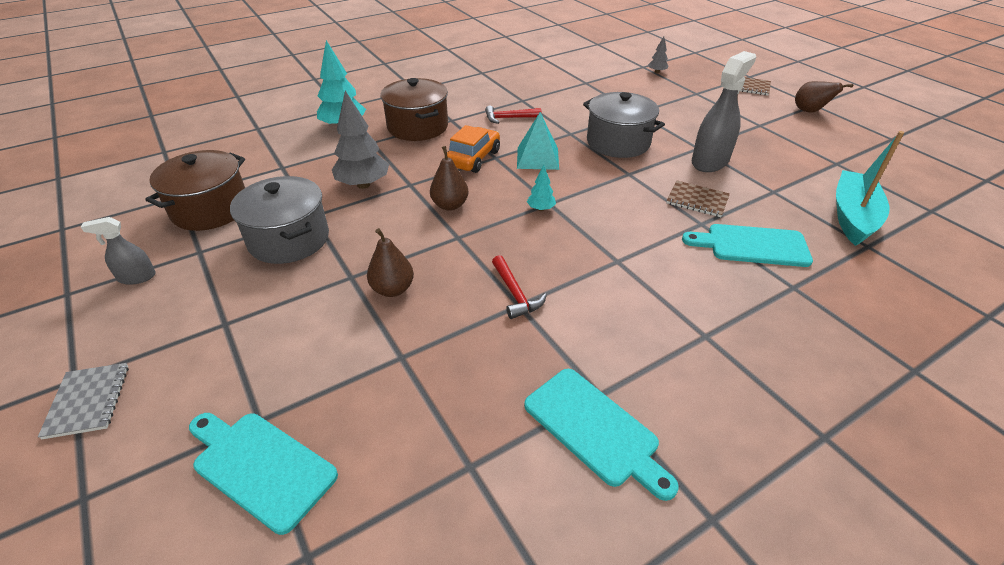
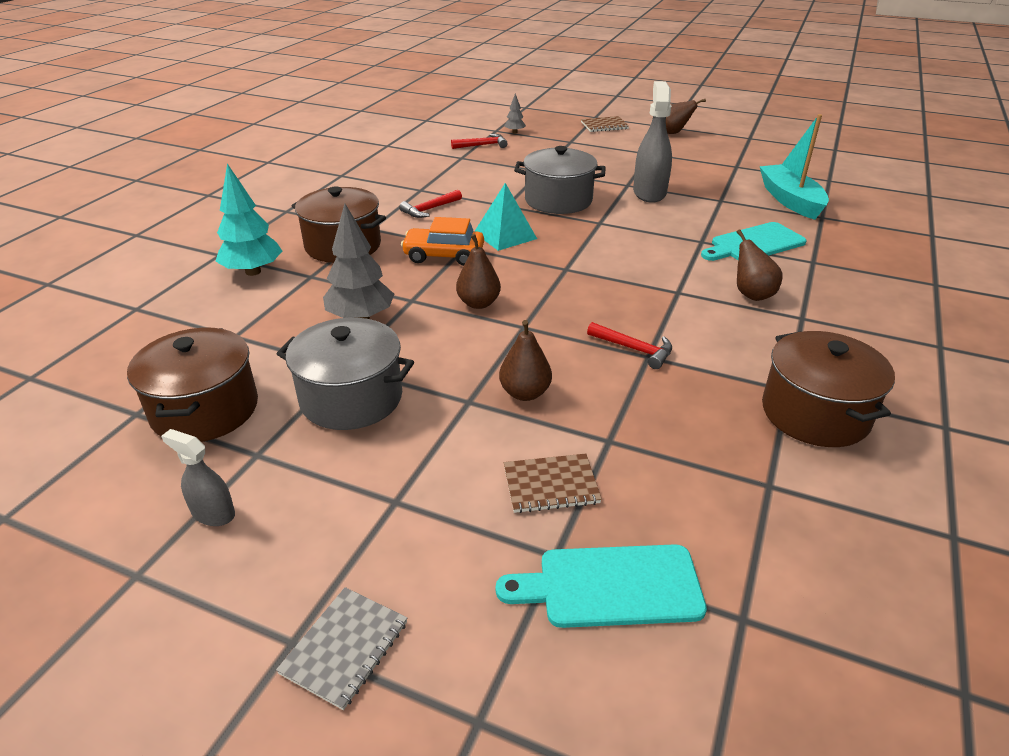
camera: 35 degrees left, 5 degrees down
grey notebook [38,363,129,439] -> grey notebook turned 75 degrees clockwise [276,587,407,710]
grey spray bottle [81,217,156,285] -> grey spray bottle turned 75 degrees clockwise [161,429,235,526]
orange car [447,125,500,173] -> orange car turned 75 degrees counterclockwise [401,217,484,266]
turquoise cutting board [524,369,679,501] -> brown pot [762,331,895,447]
turquoise tree [527,165,556,211] -> none
brown notebook [666,180,730,217] -> brown notebook moved to [504,454,602,513]
none -> red hammer [451,134,507,149]
none -> brown pear [737,229,783,301]

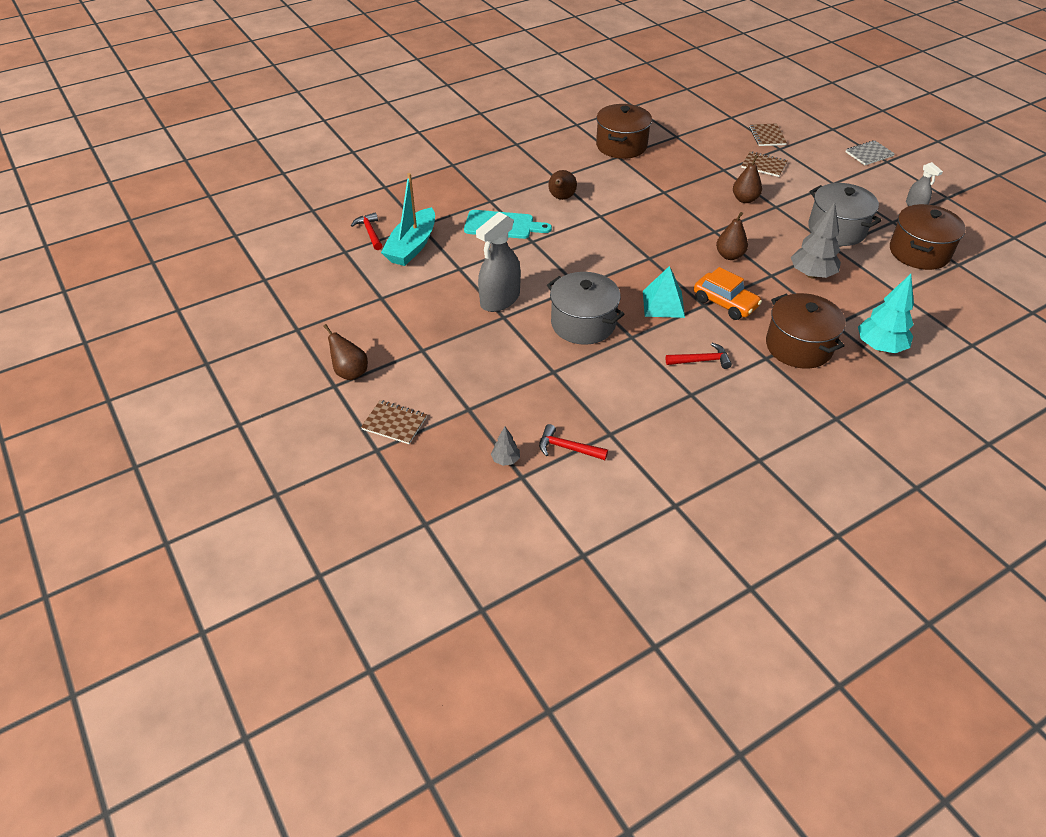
camera: 145 degrees left, 10 degrees up
turquoise cutting board [496,544,707,628] -> brown notebook [749,123,787,146]
red hammer [587,322,672,369] -> red hammer moved to [351,212,383,250]

